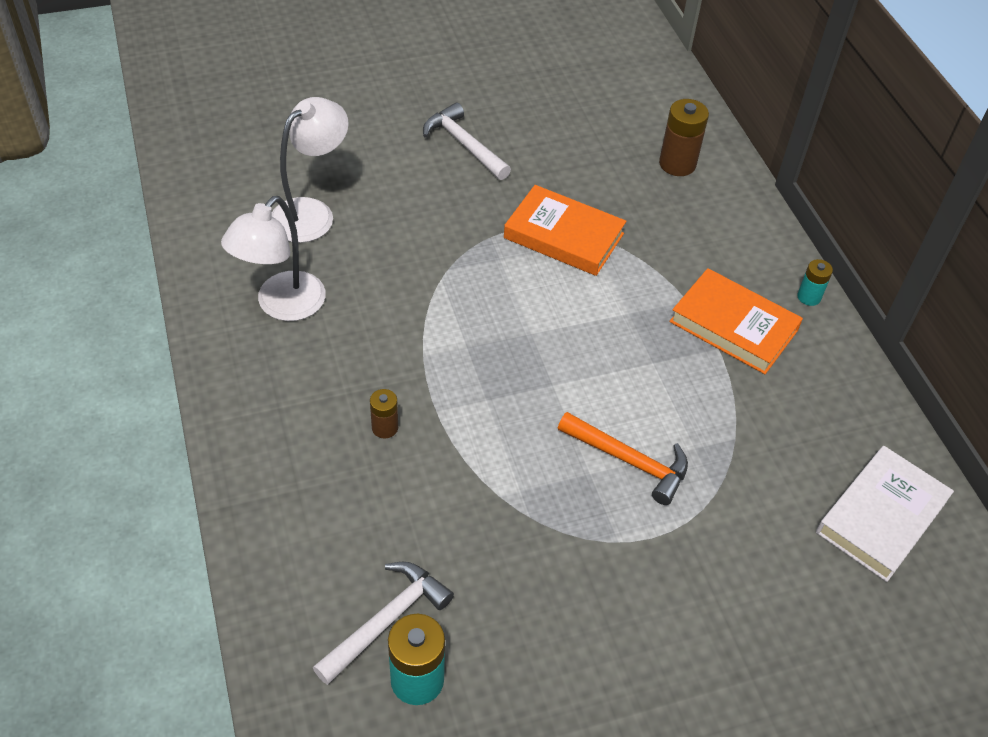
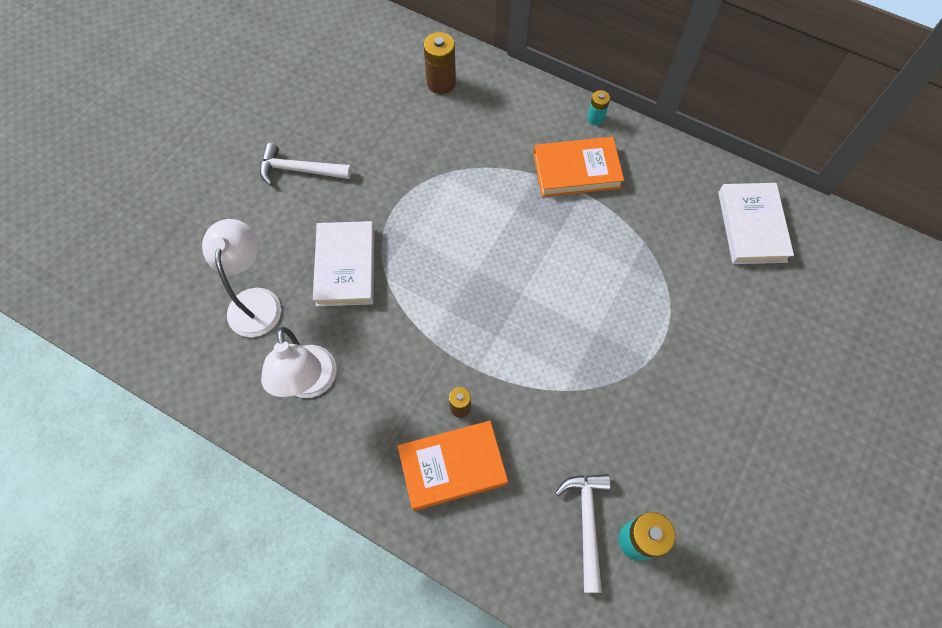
camera: 40 degrees left, 15 degrees up
orange book [504,185,626,276] -> orange book moved to [397,421,508,511]
orange hammer [558,412,688,505] -> none
none -> white book [313,221,375,306]

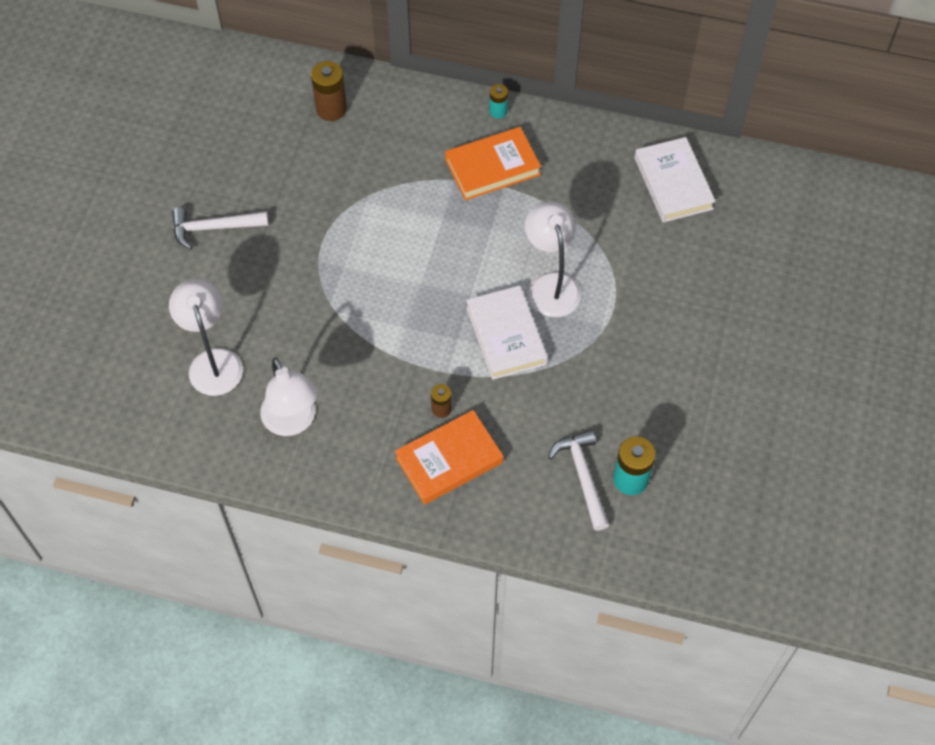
camera: 15 degrees left, 5 degrees down
white book [313,221,375,306] -> white book moved to [466,285,548,380]
none -> white lamp [525,201,581,317]

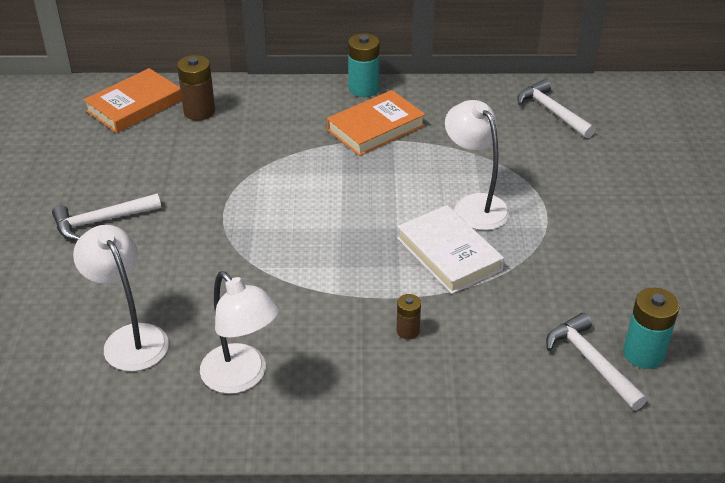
camera: 15 degrees left, 20 degrees down
orange book [395,410,503,505] -> orange book moved to [84,68,182,133]
turquoise battery [489,84,508,119] -> turquoise battery [348,33,380,97], size x1.73
white book [635,137,716,223] -> white hammer [517,79,595,138]

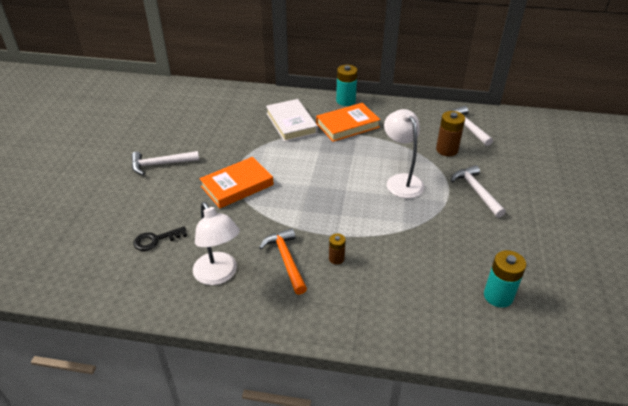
camera: 10 degrees right, 0 degrees up
white lamp [73,225,169,371] -> black key [133,227,187,251]
orange book [84,68,182,133] -> orange book moved to [199,157,274,208]
brown battery [177,55,215,120] -> brown battery moved to [436,111,465,156]
white book [397,205,504,294] -> white book moved to [266,99,318,142]
white hammer [546,313,647,410] -> white hammer moved to [451,165,506,218]
none -> orange hammer [259,228,307,295]

